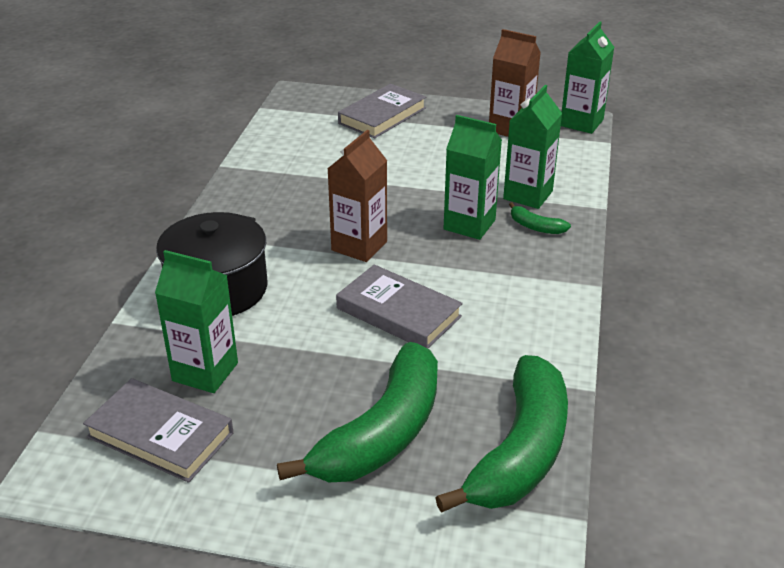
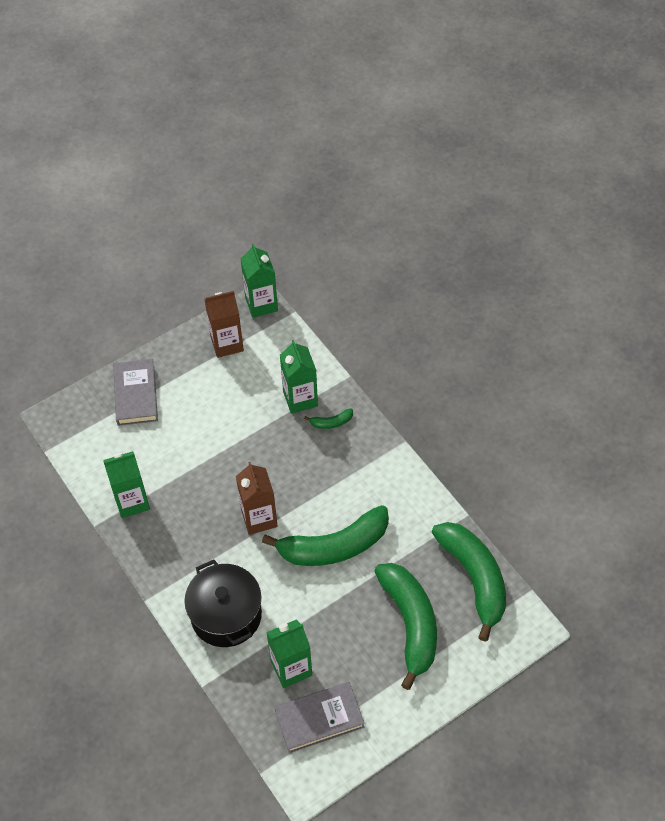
camera: 45 degrees left, 20 degrees up
grey book [336,264,463,349] -> green banana [262,505,389,566]
green carton [444,115,502,240] -> green carton moved to [103,451,150,518]

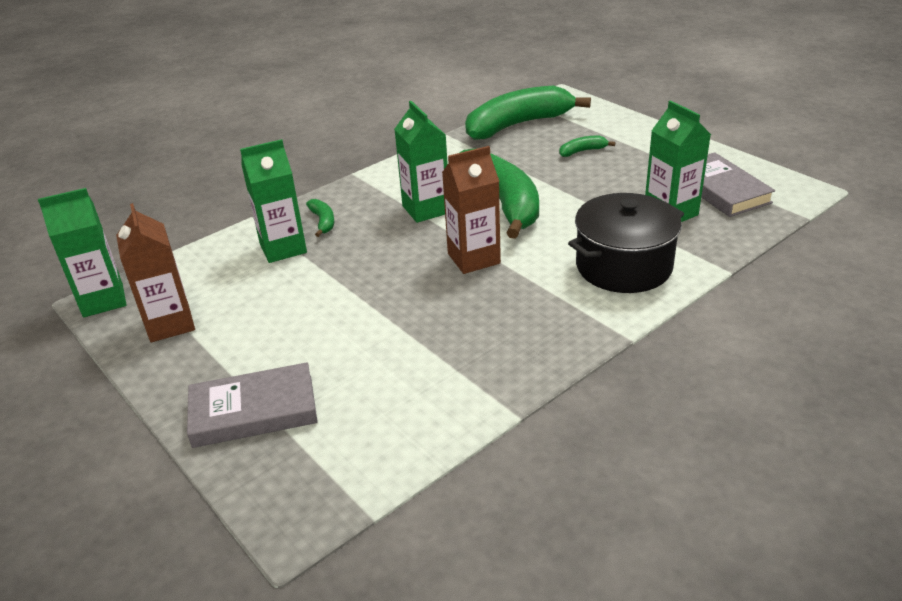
camera: 95 degrees left, 20 degrees down
green carton [103,451,150,518] -> green carton moved to [394,101,448,223]
green banana [375,563,437,690] -> green banana [559,136,615,157], size x0.41

